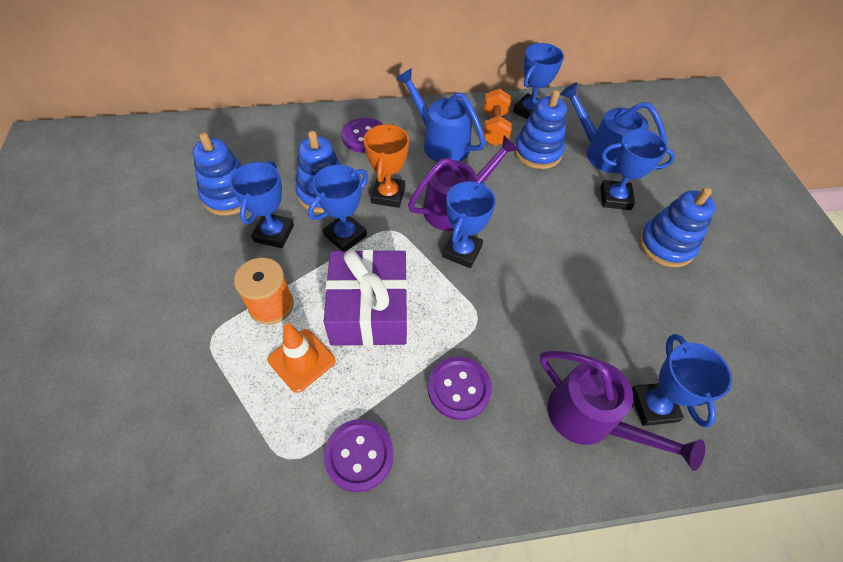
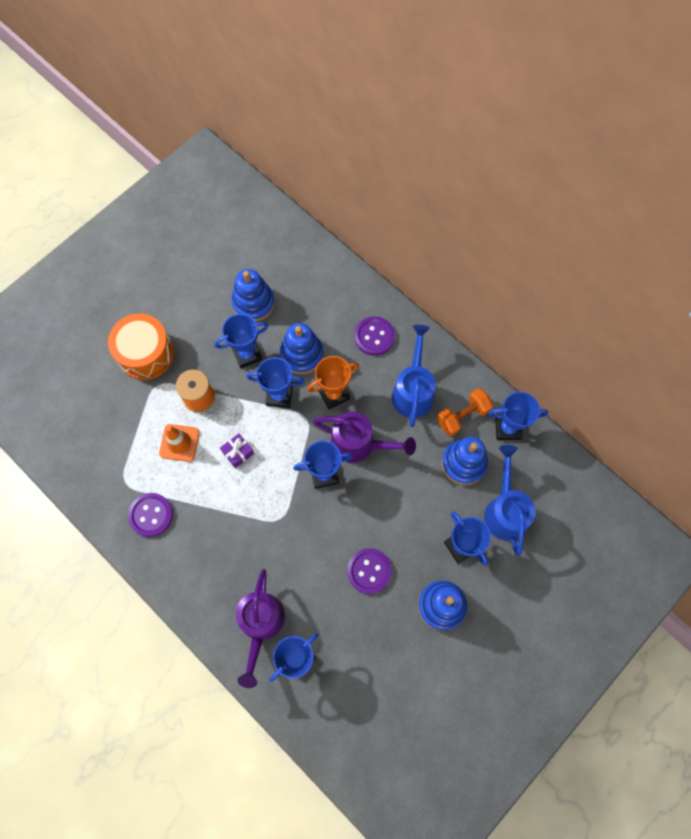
camera: 55 degrees right, 15 degrees up
purple gift [324,250,407,346] -> purple gift [220,433,254,468], size x0.42
purple button [428,356,492,420] -> purple button moved to [347,548,392,594]
none -> orange drum [108,314,174,380]

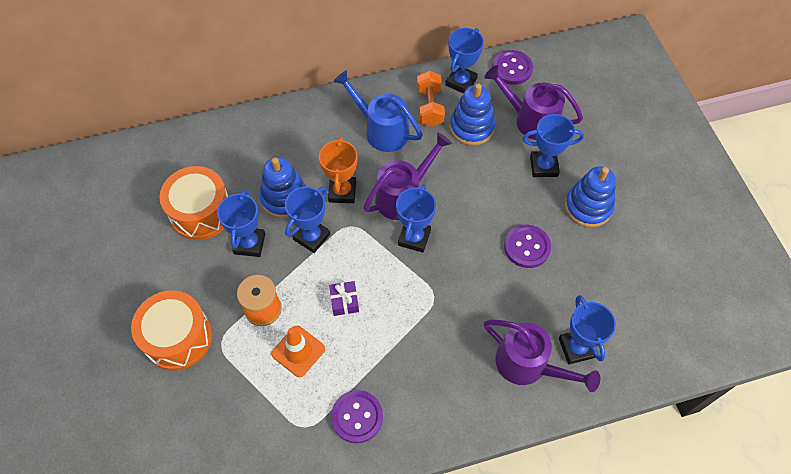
camera: 60 degrees left, 10 degrees down
blue stacking toy [231,269,275,322] -> orange drum [159,166,228,240]
purple button [354,316,395,356] -> purple button moved to [492,50,533,85]
blue watering can [484,445,536,556] -> purple watering can [484,65,583,140]

